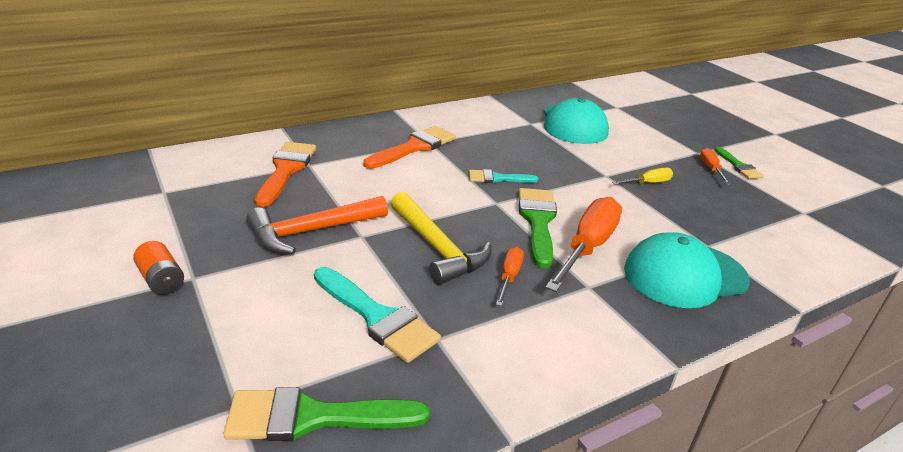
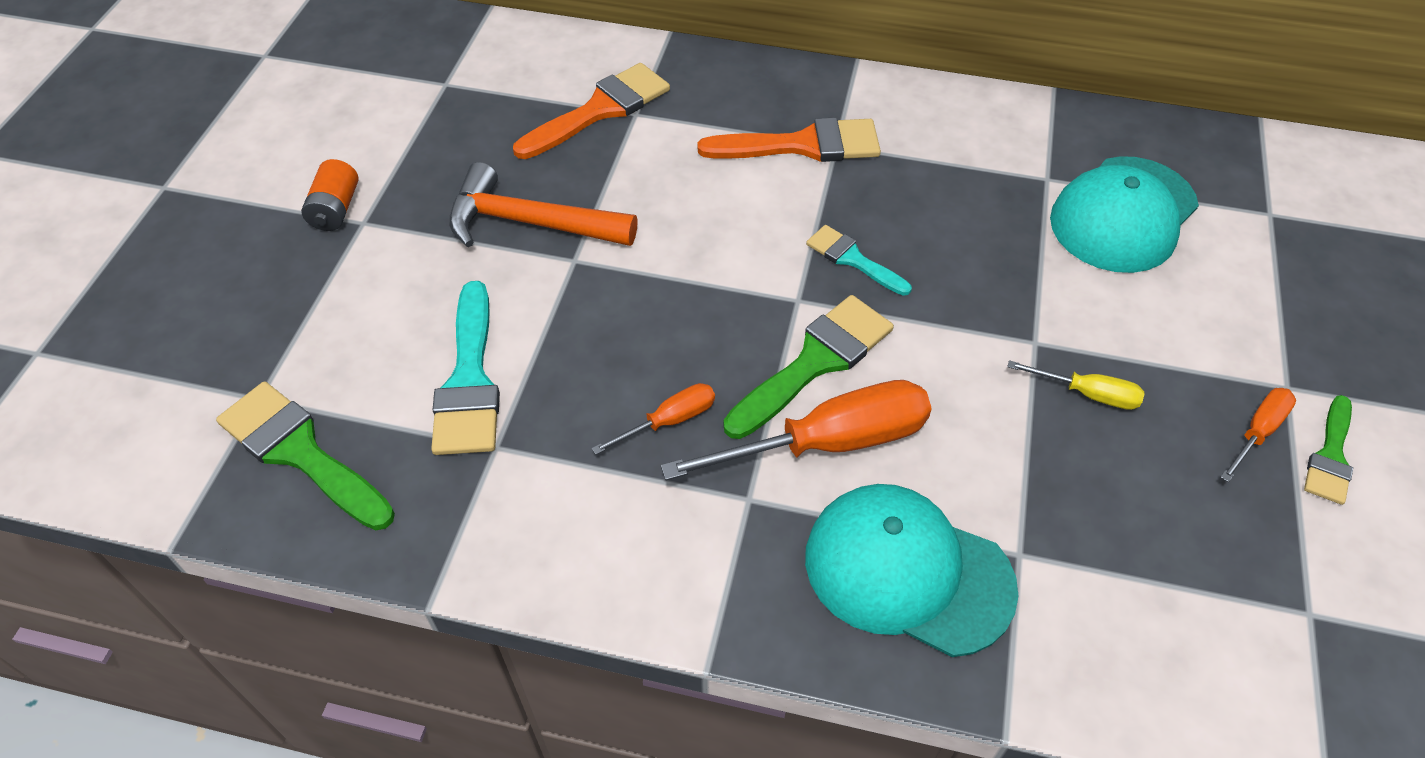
camera: 45 degrees right, 20 degrees up
yellow hammer [391,192,492,285] -> none

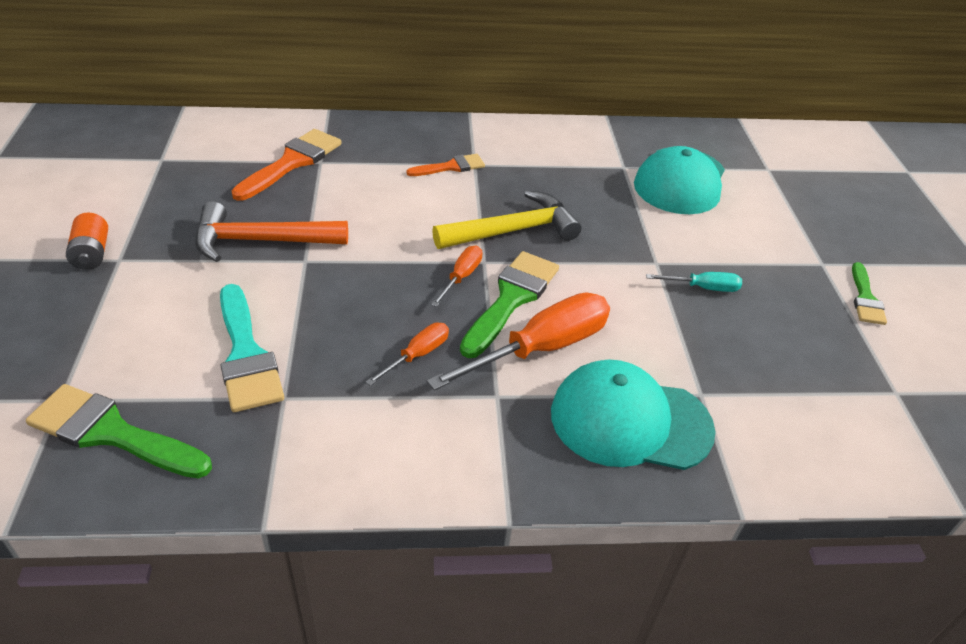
camera: 20 degrees left, 10 degrees down
orange brush [697,118,881,162] -> orange brush [407,154,485,176], size x0.59
turquoise brush [806,225,912,296] -> yellow hammer [432,190,582,249]
yellow screwdriver [1007,360,1144,410] -> turquoise screwdriver [646,272,742,292]
orange screwdriver [1220,388,1296,482] -> orange screwdriver moved to [431,246,483,307]

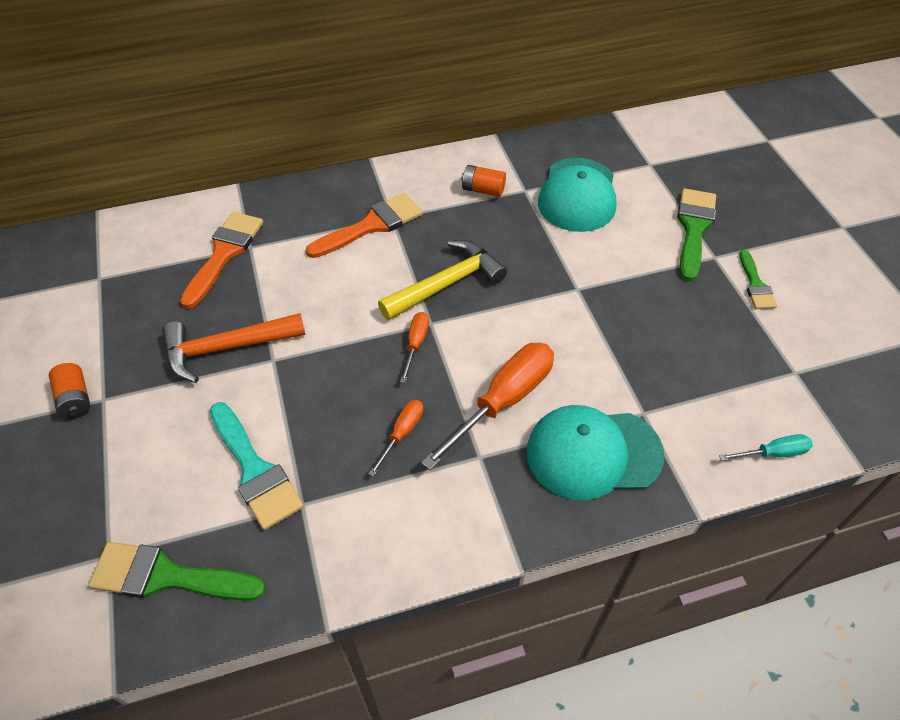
camera: 10 degrees left, 10 degrees up
orange brush [407,154,485,176] -> orange brush [306,193,423,258], size x1.69
green brush [460,251,559,358] -> green brush moved to [677,188,716,281]
turquoise screwdriver [646,272,742,292] -> turquoise screwdriver moved to [719,434,813,461]
none -> orange battery [461,165,506,197]

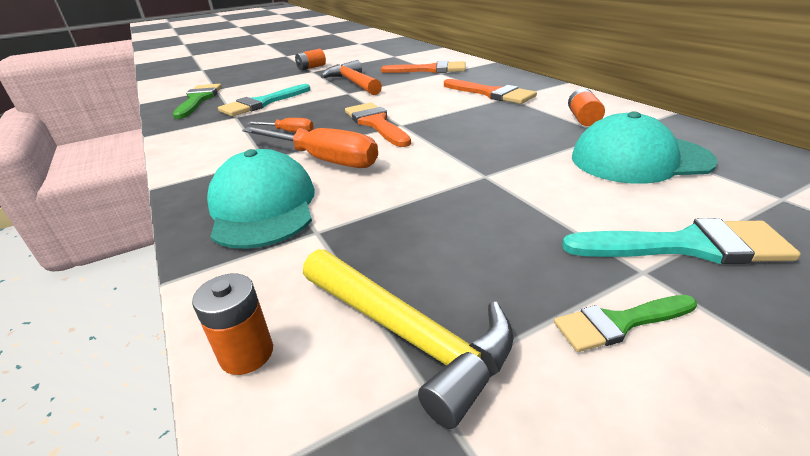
camera: 80 degrees right, 20 degrees down
yellow hammer [378,240,507,320] -> yellow hammer moved to [303,249,514,429]
orange screwdriver [400,312,429,383] -> orange brush [345,103,411,147]
green brush [677,188,716,281] -> turquoise brush [562,218,801,264]
turquoise screwdriver [719,434,813,461] -> orange battery [192,274,273,375]

